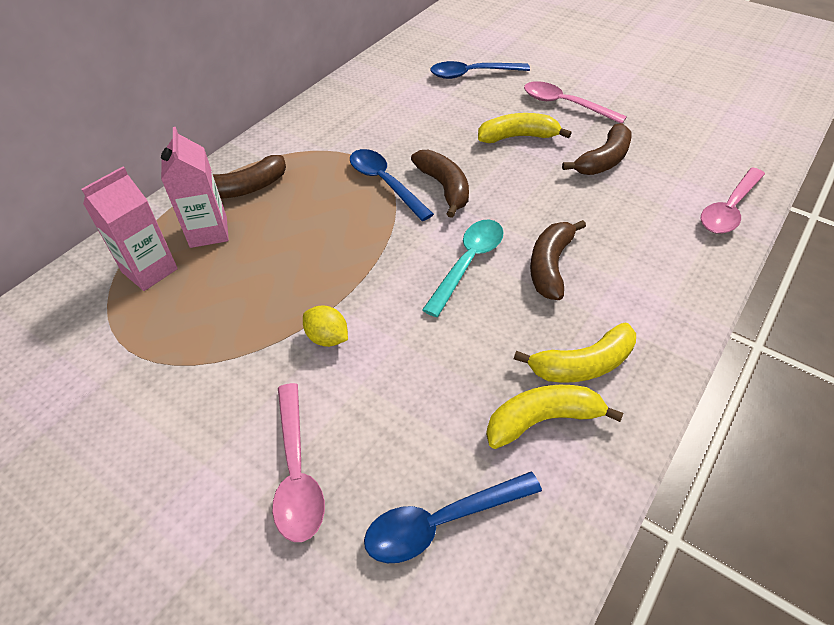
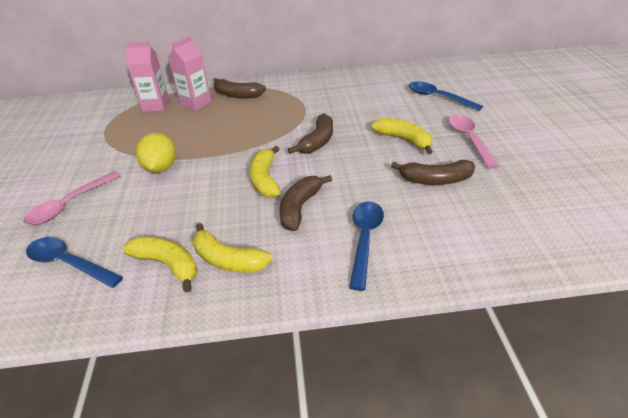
camera: 50 degrees right, 10 degrees down
yellow lemon [303,306,348,347] -> yellow lemon [136,133,176,173], size x1.55
blue spoon [350,149,434,221] -> blue spoon moved to [349,201,384,291]
turquoise spoon [422,220,504,317] -> yellow banana [249,146,280,198]
brown banana [530,220,586,300] -> brown banana turned 45 degrees counterclockwise [279,175,332,231]
pink spoon [701,167,765,234] -> none

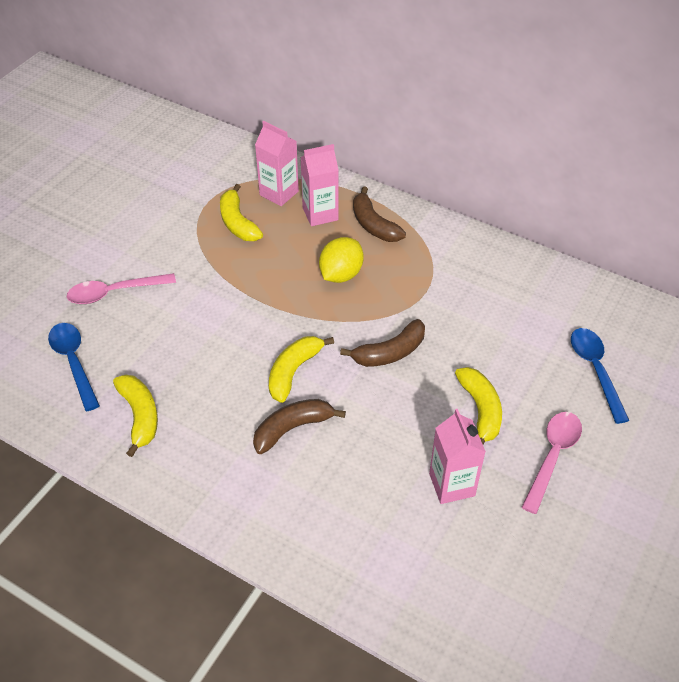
camera: 35 degrees right, 10 degrees up
yellow lemon [136,133,176,173] -> yellow lemon moved to [319,237,364,283]
yellow banana [193,223,272,273] -> yellow banana moved to [220,184,263,241]
blue spoon [349,201,384,291] -> none
brown banana [391,160,475,185] -> pink carton [429,409,486,504]

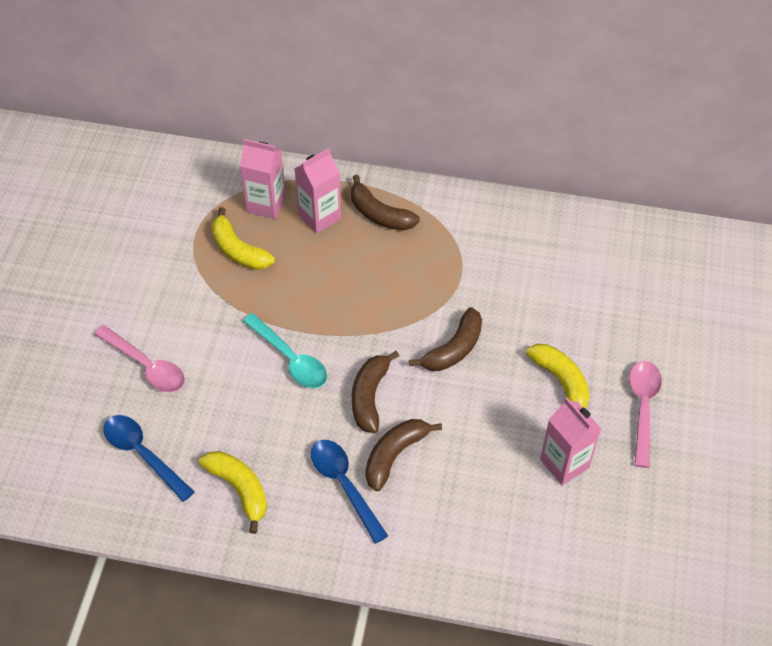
camera: 20 degrees left, 5 degrees up
pink spoon [67,273,176,304] -> pink spoon turned 105 degrees counterclockwise [94,325,185,392]
yellow banana [269,336,334,403] -> brown banana [352,351,399,433]
yellow lemon [319,237,364,283] -> none
blue spoon [571,328,630,424] -> blue spoon moved to [311,440,388,544]
none -> turquoise spoon [243,313,327,388]

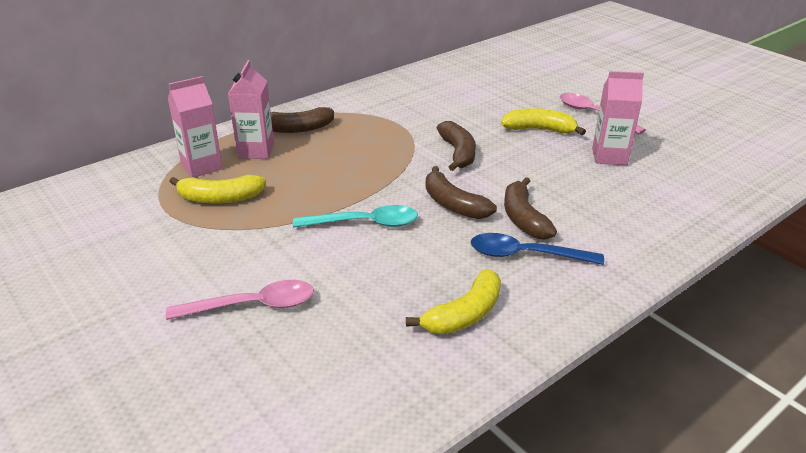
camera: 50 degrees left, 20 degrees down
blue spoon [103,415,195,502] -> none
yellow banana [199,451,267,534] -> yellow banana turned 135 degrees clockwise [406,269,501,335]

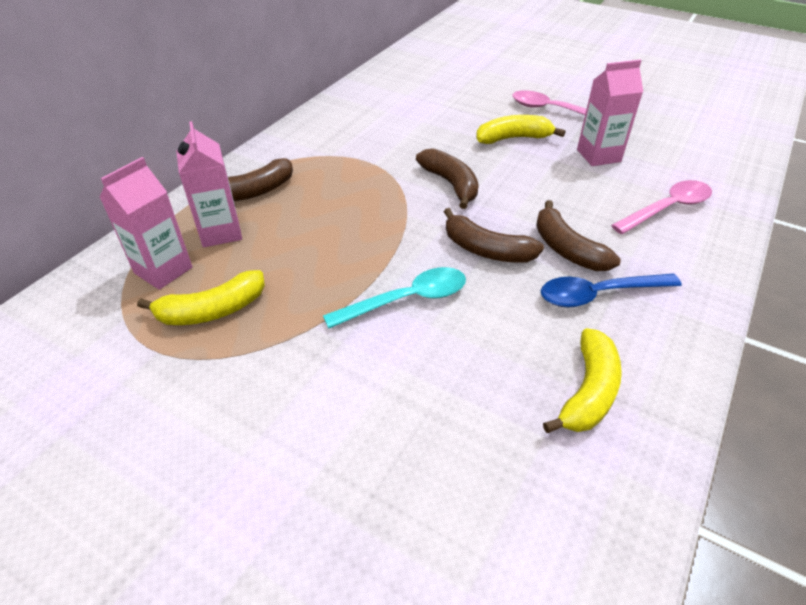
camera: 20 degrees left, 10 degrees up
pink spoon [166,280,314,320] -> pink spoon moved to [611,180,712,234]

